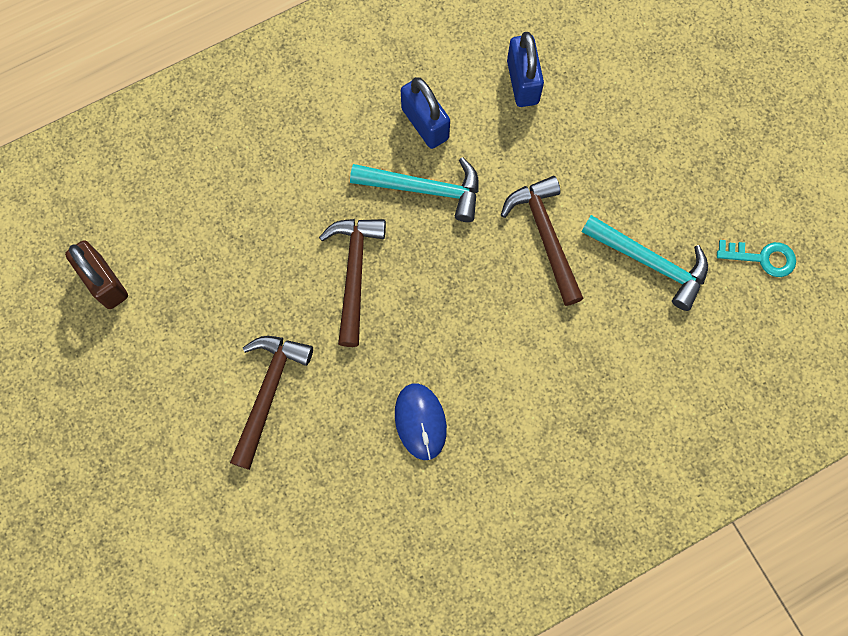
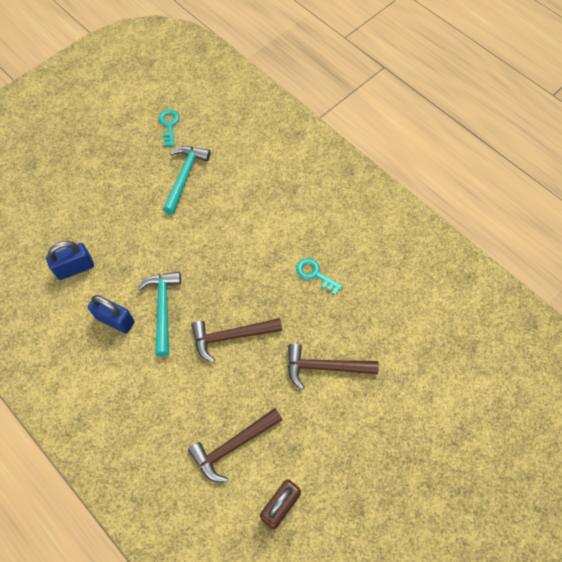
camera: 105 degrees left, 10 degrees down
blue mouse [395,383,447,460] -> turquoise key [296,258,342,295]
blue padlock [401,77,450,149] -> blue padlock turned 75 degrees clockwise [88,295,135,334]
brown hammer [501,176,584,306] -> brown hammer moved to [188,408,282,482]

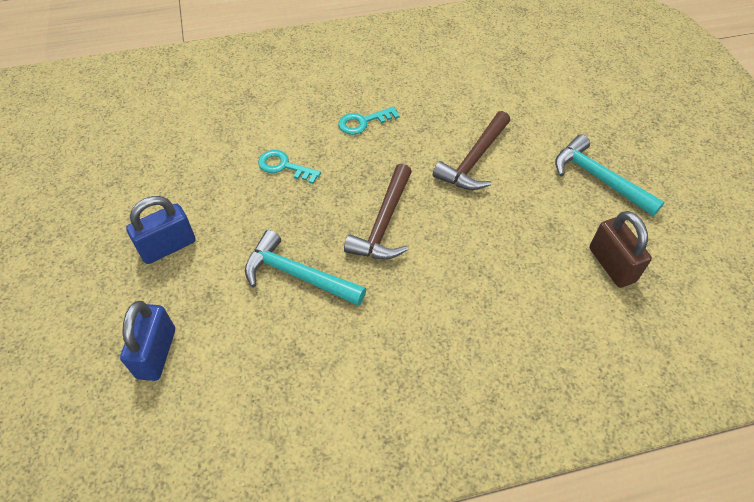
camera: 60 degrees left, 10 degrees down
blue padlock [88,295,135,334] -> blue padlock moved to [126,196,196,264]
turquoise key [159,109,180,146] -> turquoise key moved to [258,150,321,184]
turquoise hammer [163,146,210,214] -> turquoise hammer moved to [555,134,664,216]
brown hammer [188,408,282,482] -> none

